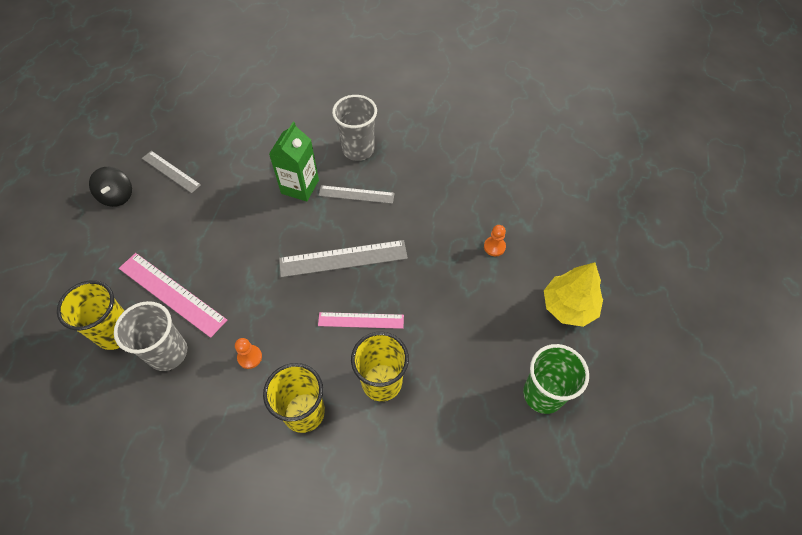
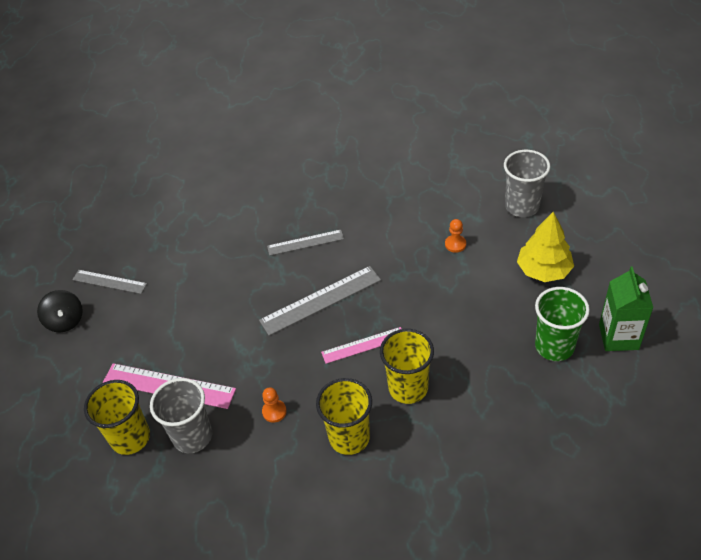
camera: 15 degrees left, 10 degrees down
green carton [269,122,319,202] -> green carton moved to [599,267,653,351]
grey cup [332,95,377,161] -> grey cup moved to [504,150,550,217]

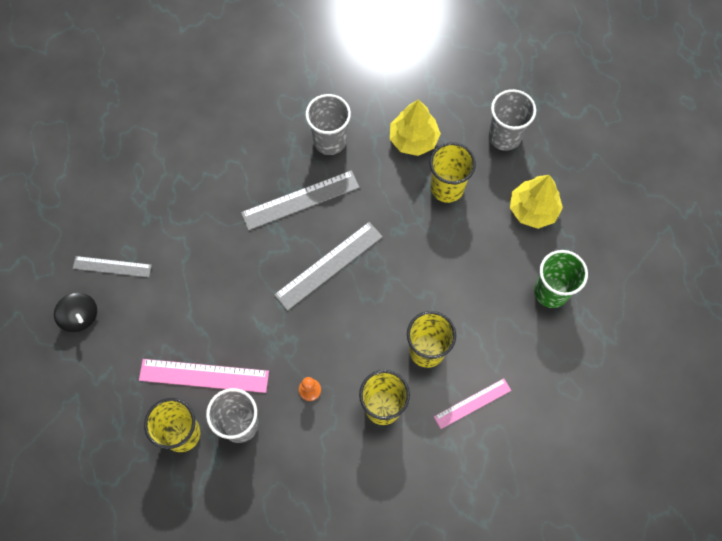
camera: 15 degrees left, 20 degrees up
grey ruler [267,230,344,256] -> grey ruler [241,170,360,230], size x1.58
pink ruler [321,327,402,364] -> pink ruler moved to [434,378,511,429]
orange pawn [445,219,466,253] -> yellow cup [430,142,476,203]
green carton [599,267,653,351] -> none
none -> grey cup [306,94,351,155]
none -> yellow tree [390,99,441,156]

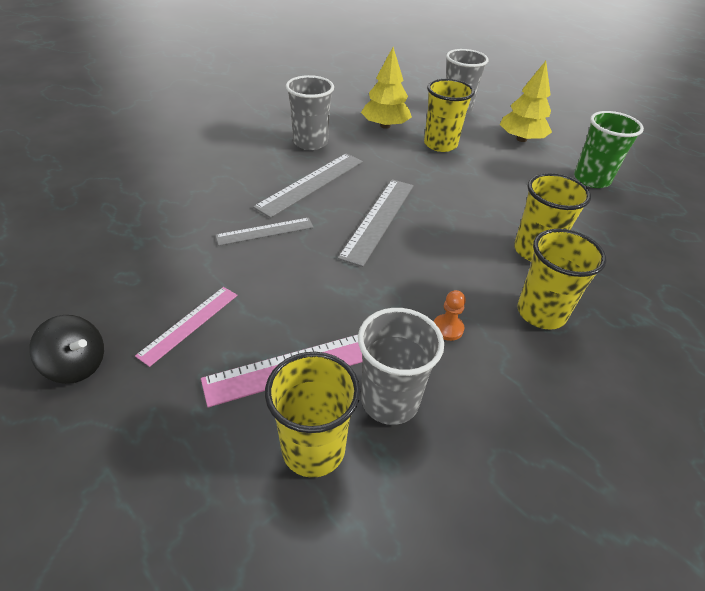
camera: 30 degrees left, 25 degrees down
grey ruler [73,256,152,278] -> grey ruler moved to [215,218,314,246]
pink ruler [434,378,511,429] -> pink ruler moved to [135,287,238,367]

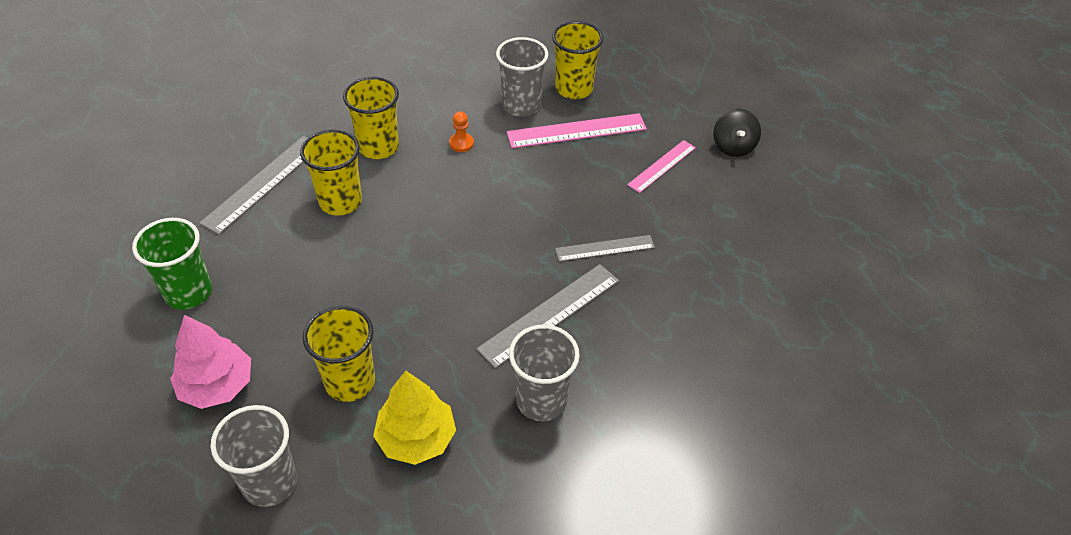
camera: 170 degrees left, 5 degrees up
black spinning top [29,315,104,384] -> black spinning top turned 120 degrees counterclockwise [713,109,761,157]
grey ruler [338,179,414,267] -> grey ruler moved to [199,136,307,235]
yellow tree [500,61,552,142] -> pink tree [170,315,251,409]

